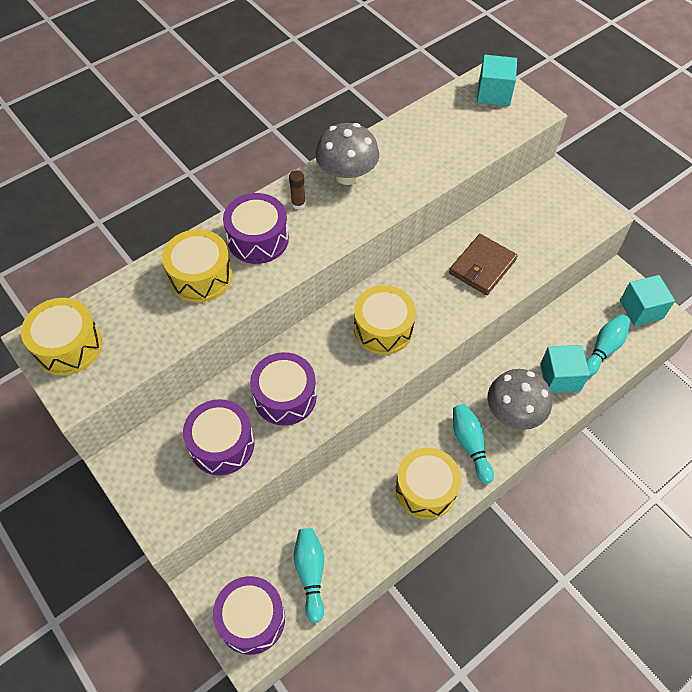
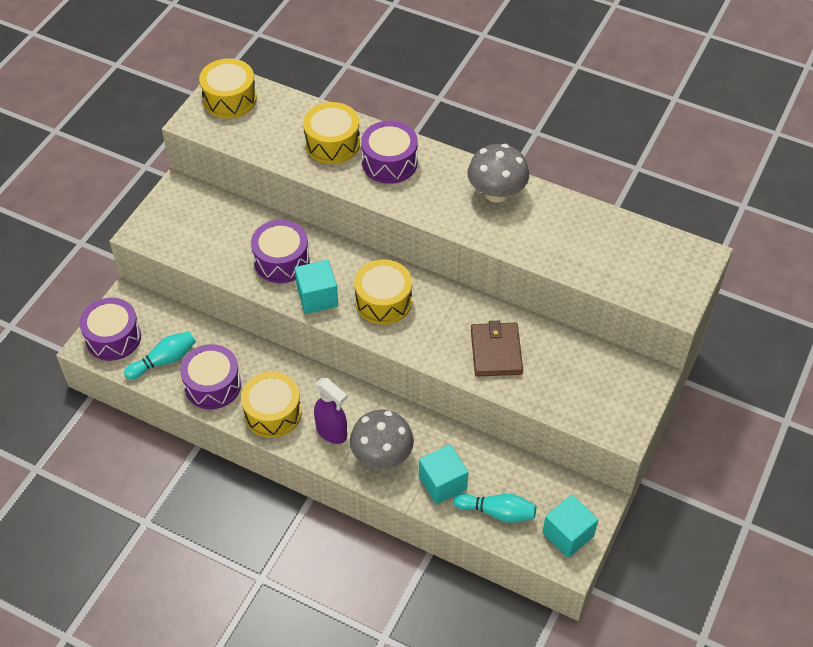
camera: 65 degrees right, 5 degrees down
purple drum [183,399,254,475] -> purple drum moved to [180,344,241,409]
brown glue stick [289,170,306,209] -> none
brown wallet [449,234,518,295] -> brown wallet turned 75 degrees clockwise [471,321,523,376]
turquoise bowling pin [453,404,494,484] -> purple spray bottle [314,378,347,444]
turquoise cube [477,55,517,106] -> turquoise cube moved to [295,260,338,314]

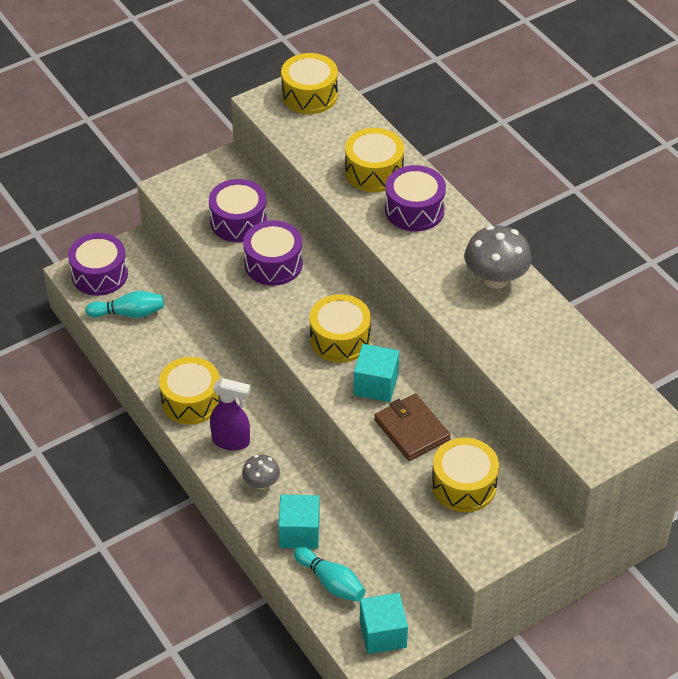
camera: 30 degrees right, 5 degrees down
purple drum [180,344,241,409] -> purple drum moved to [209,179,267,242]
turquoise cube [295,260,338,314] -> turquoise cube moved to [354,344,399,402]
purple spray bottle [314,378,347,444] -> purple spray bottle turned 60 degrees counterclockwise [210,378,251,451]
grey mushroom [350,409,414,469] -> grey mushroom [242,454,280,489], size x0.57
brown wallet [471,321,523,376] -> brown wallet turned 60 degrees counterclockwise [374,394,451,461]
none -> yellow drum [432,438,499,512]

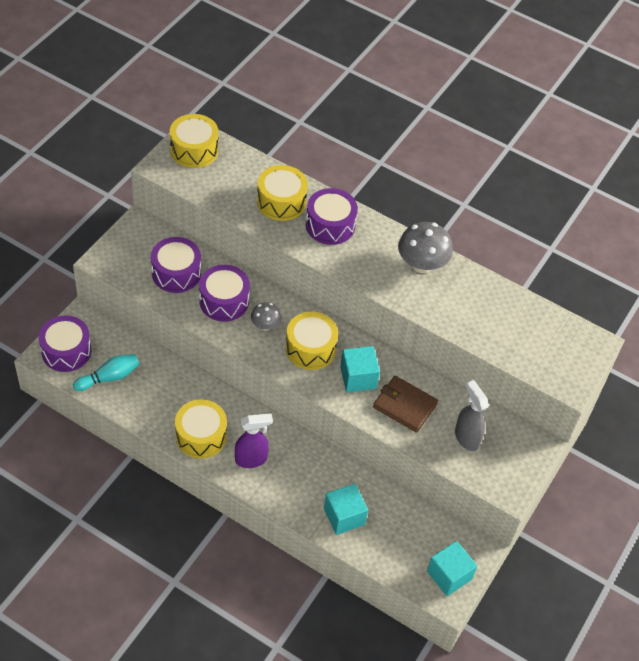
camera: 30 degrees left, 5 degrees up
grey mushroom [242,454,280,489] -> grey mushroom moved to [251,302,282,331]
turquoise bowling pin [294,546,365,602] -> none
yellow drum [432,438,499,512] -> grey spray bottle [455,380,489,451]

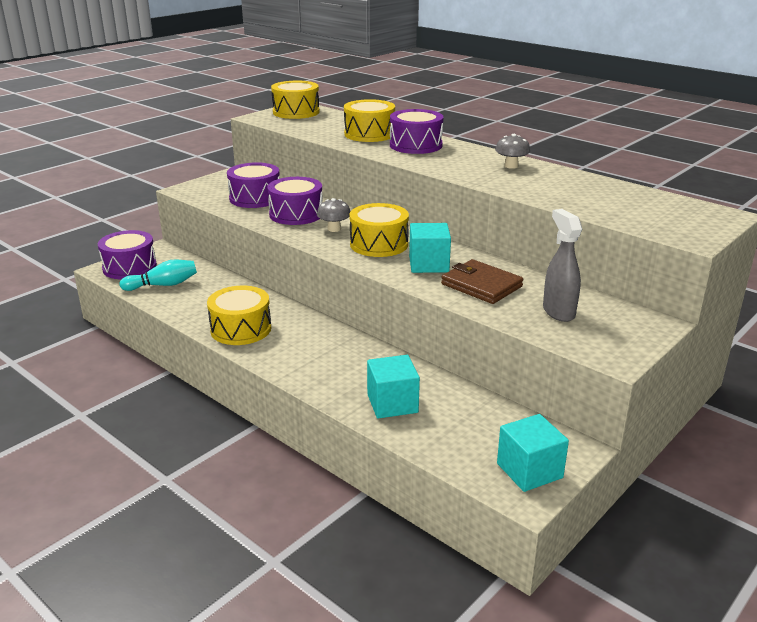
camera: 15 degrees right, 25 degrees down
purple spray bottle [235,413,273,468] -> none
grey mushroom [398,222,453,273] -> grey mushroom [495,134,530,169], size x0.57

